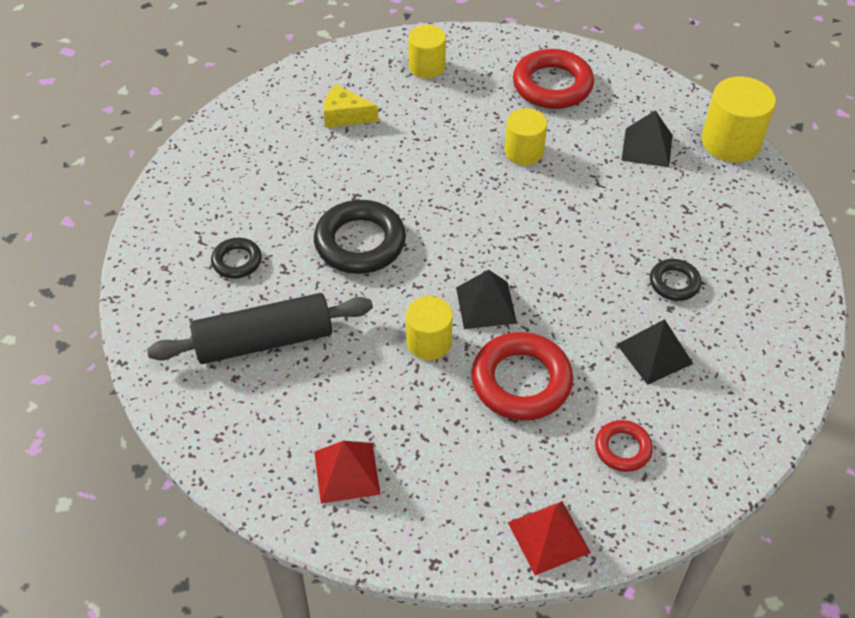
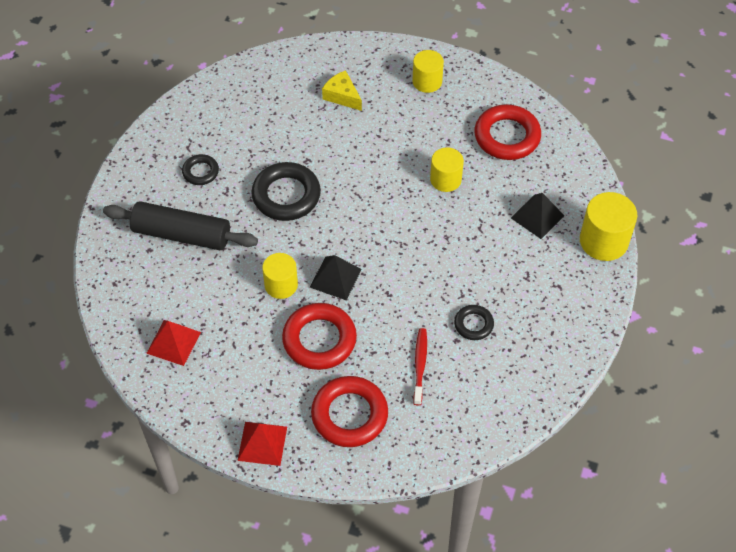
camera: 30 degrees right, 5 degrees up
red ring [595,420,653,472] -> red ring [311,376,388,447], size x1.85
black pyramid [616,319,693,385] -> red toothbrush [413,328,427,406]

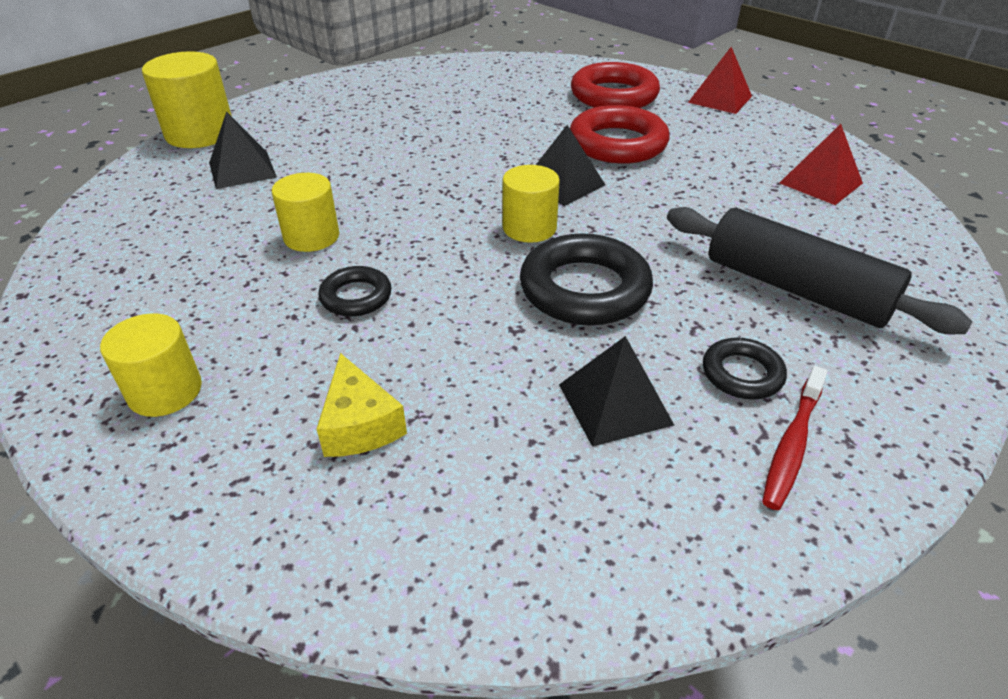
camera: 155 degrees left, 15 degrees down
yellow cylinder [262,253,298,299] -> yellow cylinder moved to [503,165,560,243]
red toothbrush [413,328,427,406] -> red toothbrush moved to [762,366,828,510]
black ring [454,305,494,340] -> black ring moved to [318,266,392,317]
red ring [474,104,541,160] -> none
none -> black pyramid [559,336,674,447]

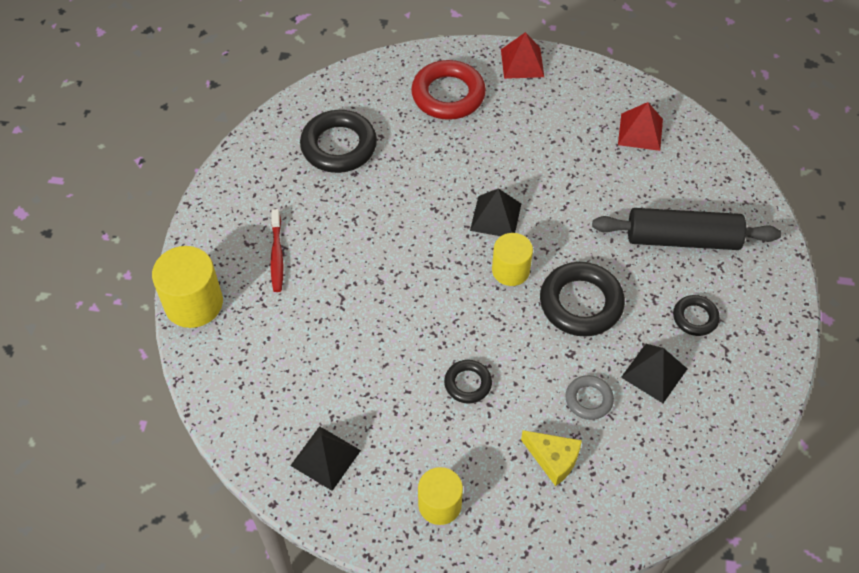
camera: 35 degrees left, 15 degrees up
black pyramid [209,111,277,189] -> black pyramid moved to [290,426,361,491]
yellow cylinder [272,173,339,252] -> none
red ring [570,105,670,164] -> none
red toothbrush [762,366,828,510] -> red toothbrush moved to [270,209,283,292]
none -> black ring [300,110,377,173]
none -> grey ring [565,375,614,420]

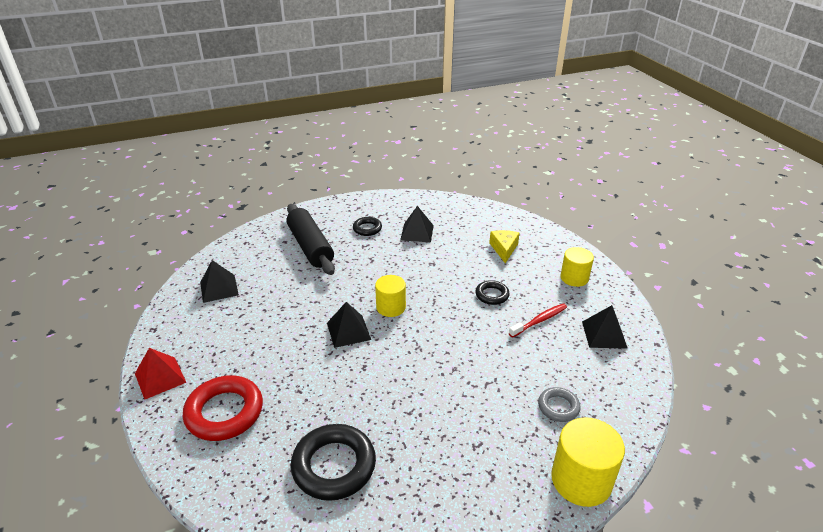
camera: 120 degrees left, 20 degrees down
red toothbrush [270,209,283,292] -> red toothbrush moved to [509,303,567,338]
black ring [540,262,625,337] -> none
grey ring [565,375,614,420] -> grey ring moved to [538,387,581,422]
red pyramid [618,102,663,151] -> black pyramid [200,260,239,303]

